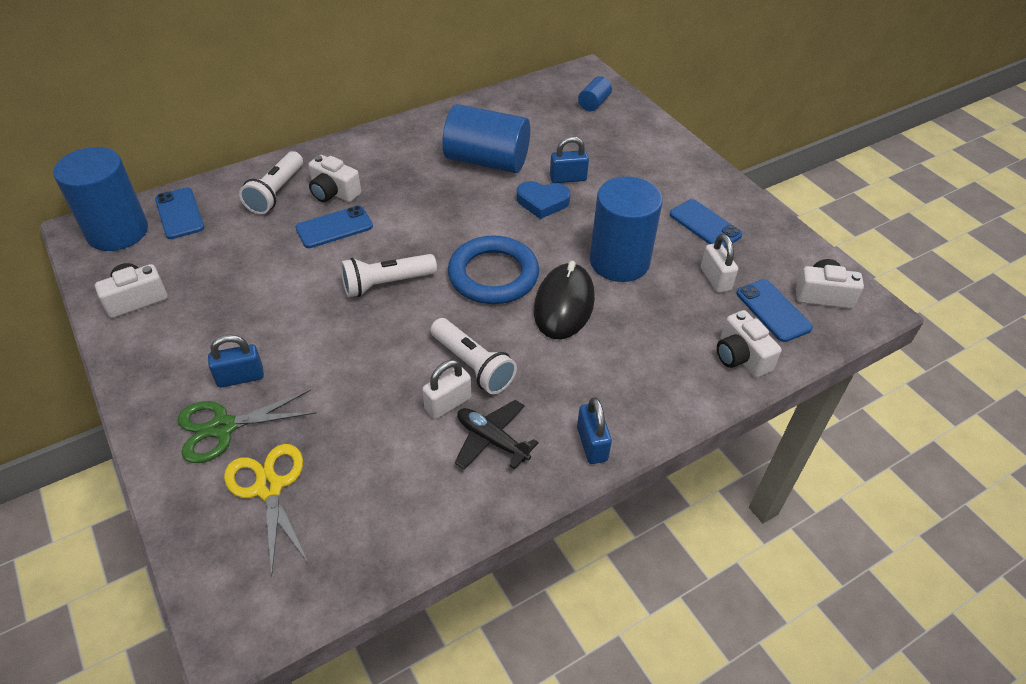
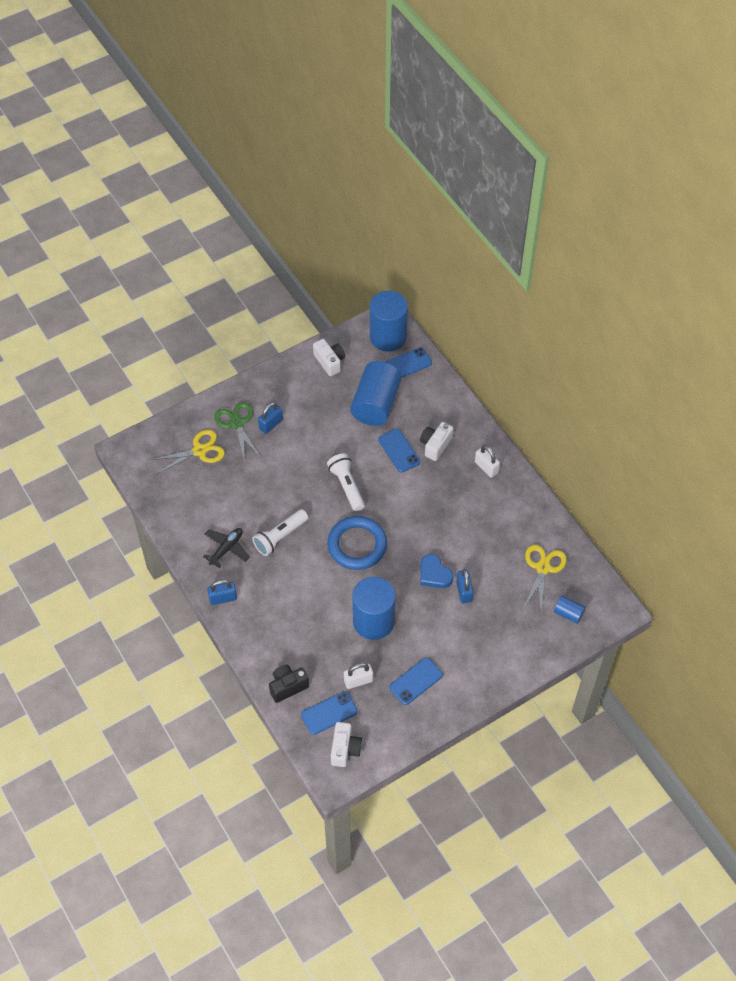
camera: 90 degrees right, 10 degrees up
blue padlock [208,335,264,388] -> blue padlock turned 60 degrees clockwise [258,402,283,434]
white flashlight [239,151,303,214] -> none
white padlock [422,360,471,419] -> white padlock moved to [475,445,500,478]
blue cylinder [442,104,530,173] -> blue cylinder moved to [350,361,402,426]
blue heart [517,181,570,219] -> blue heart turned 45 degrees counterclockwise [420,554,454,588]
black mouse [534,261,595,339] -> none
white camera [717,310,782,378] -> black camera [269,665,309,703]
none -> yellow scissors [523,545,567,611]

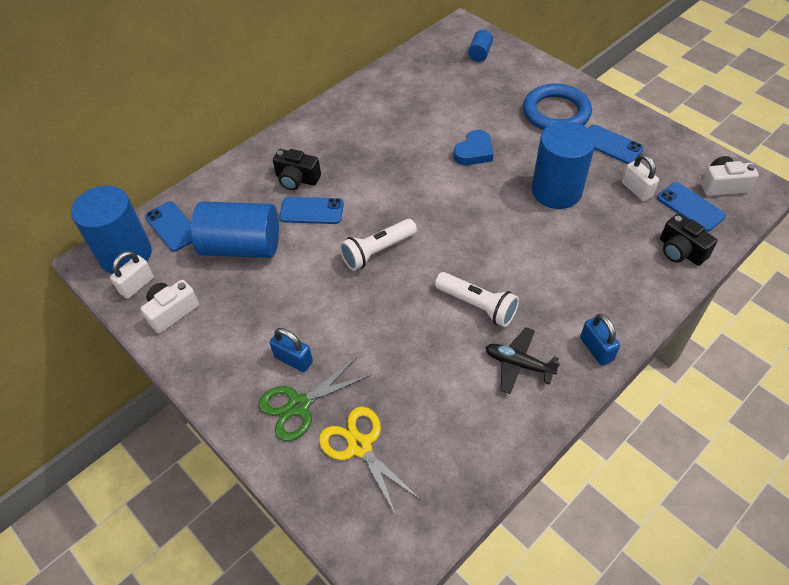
camera: 100 degrees left, 5 degrees down
blue ring [327,516,387,570] -> blue ring moved to [523,84,592,130]
blue phone [378,429,420,473] -> blue phone turned 45 degrees clockwise [279,197,344,224]
white camera [420,422,454,461] -> black camera [273,149,321,190]
blue padlock [456,569,473,603] -> none
white padlock [475,445,500,478] -> white padlock moved to [110,251,154,299]
yellow scissors [523,545,567,611] -> none

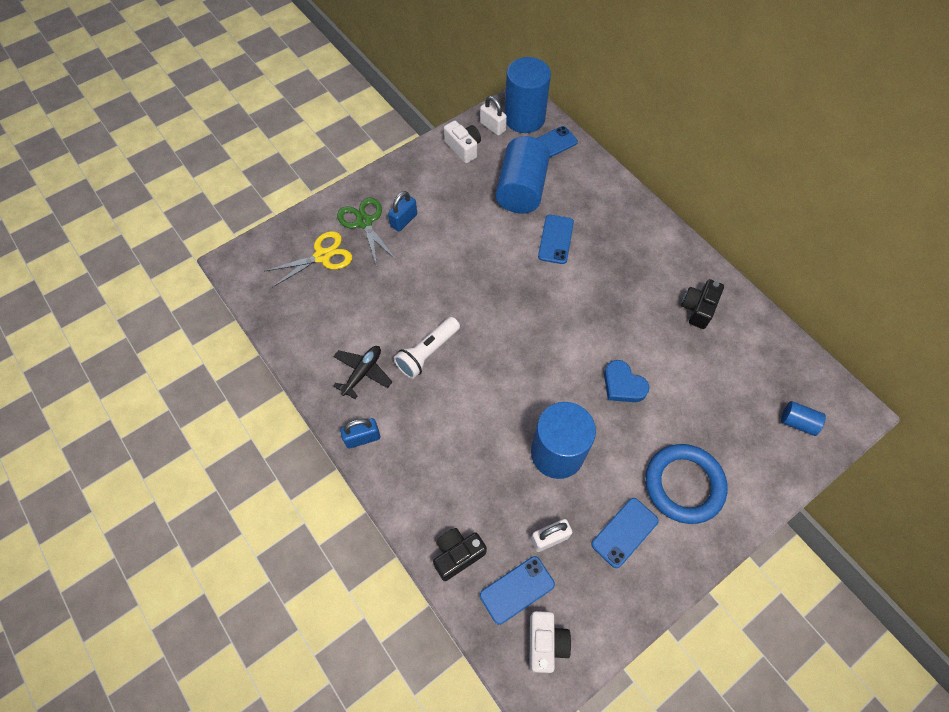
camera: 95 degrees right, 10 degrees up
black camera [273,149,321,190] -> black camera moved to [681,279,724,329]
white flashlight [340,219,417,271] -> none

